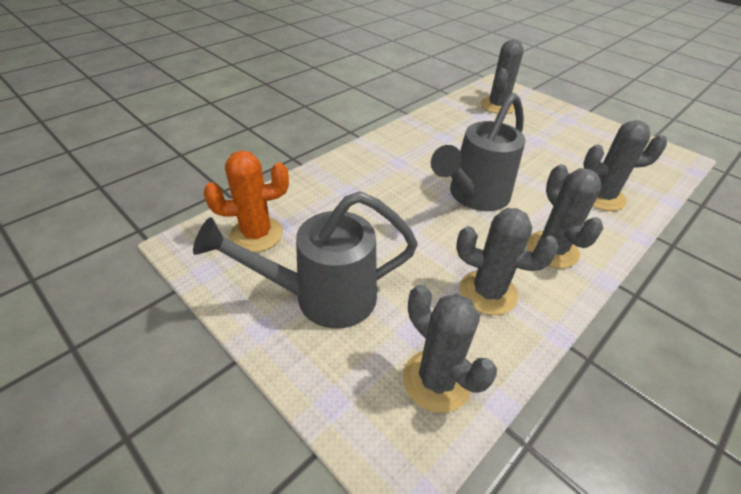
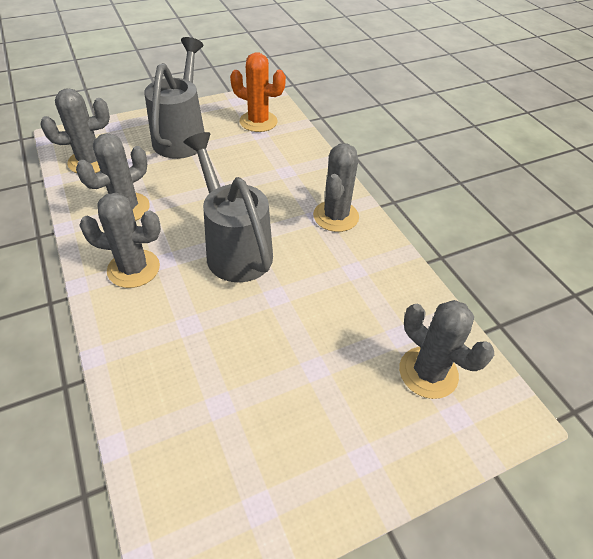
camera: 110 degrees right, 5 degrees up
orange cactus [204,151,289,252] -> orange cactus turned 75 degrees counterclockwise [230,52,286,132]
grey cactus [584,120,667,211] -> grey cactus moved to [313,143,359,232]

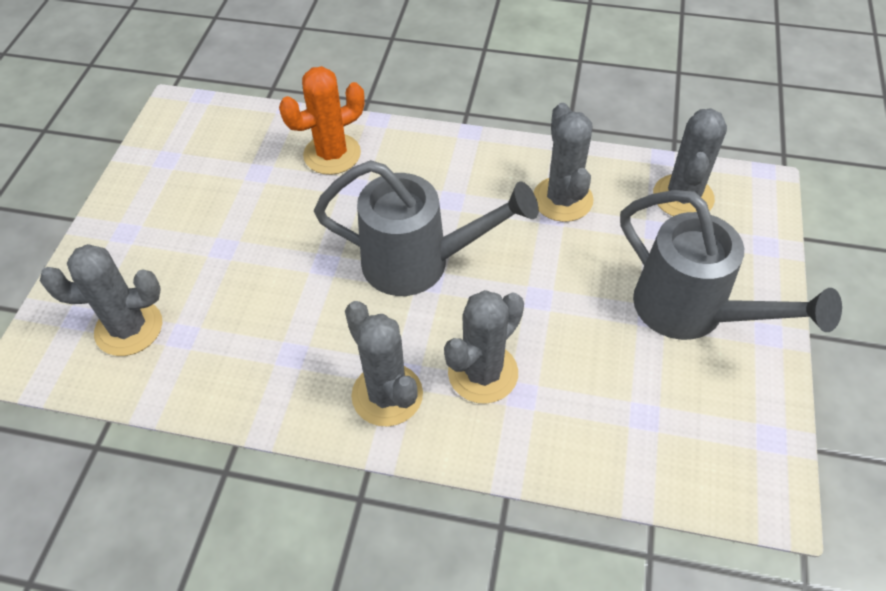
camera: 130 degrees right, 5 degrees up
grey cactus [79,193,161,288] -> grey cactus moved to [444,290,524,404]
orange cactus [230,52,286,132] -> orange cactus moved to [279,66,365,175]

